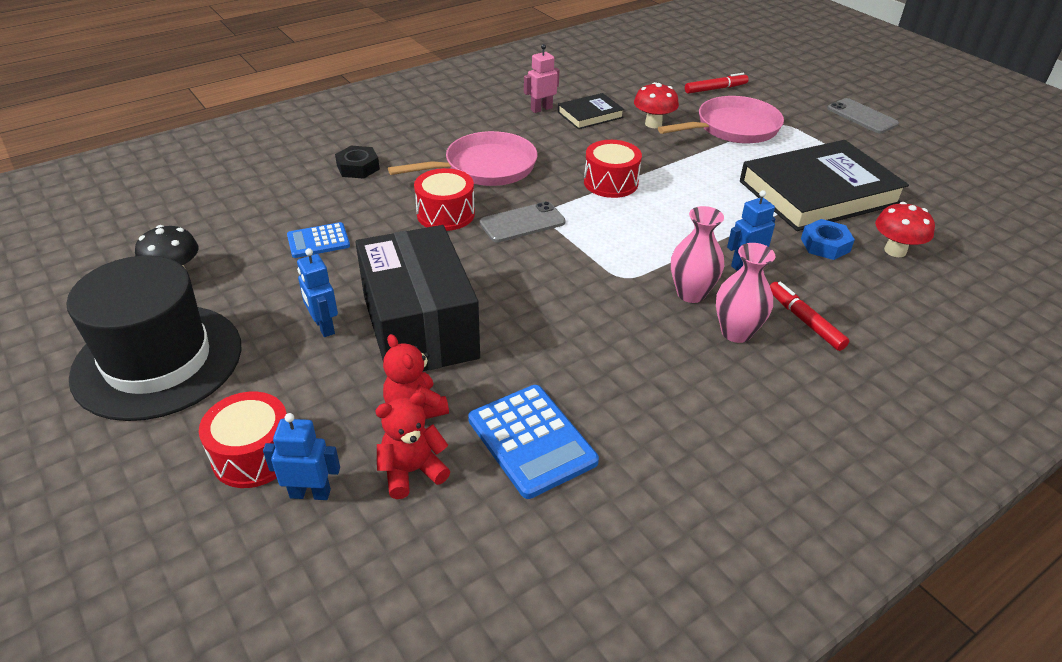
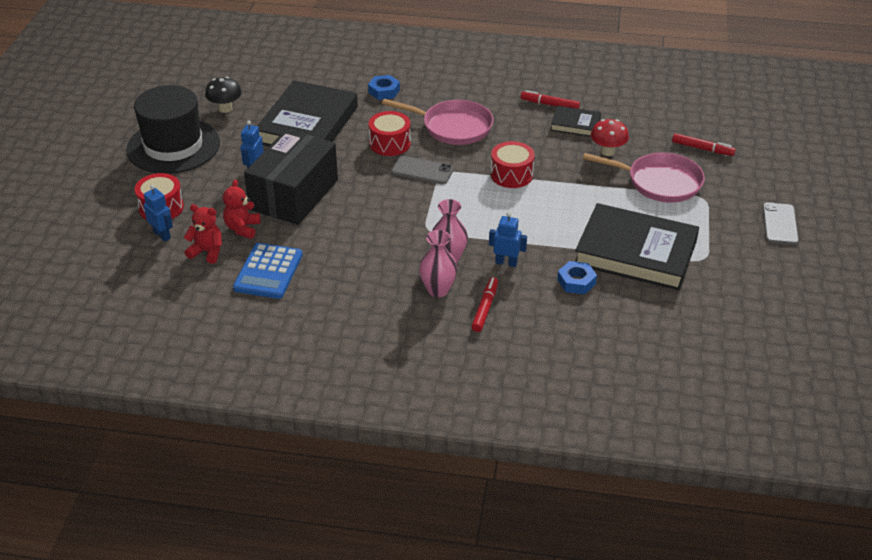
camera: 45 degrees right, 0 degrees up
blue calculator [287,222,350,258] -> black book [257,80,358,146]
black nut [335,146,380,179] -> blue nut [368,75,400,100]
pink robot [524,44,559,113] -> red marker [521,90,580,109]
red mushroom [875,202,935,257] -> none

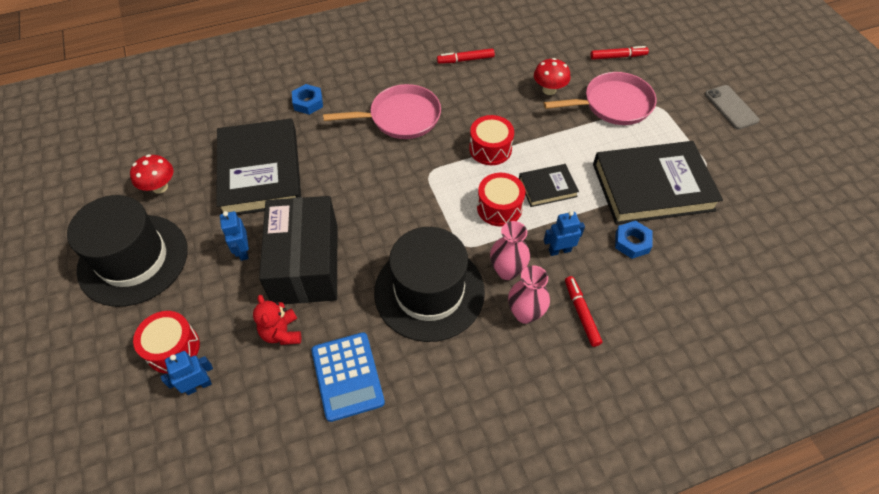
camera: 30 degrees left, 15 degrees up
blue robot [144,185,173,242] -> blue robot turned 45 degrees counterclockwise [161,351,213,395]
red teddy bear [184,204,222,264] -> none
black mushroom [205,77,242,113] -> red mushroom [130,154,174,194]
red drum [369,111,411,156] -> red drum moved to [477,173,525,227]
grey phone [391,156,454,184] -> none
black book [550,106,601,137] -> black book moved to [519,164,579,207]
none -> black hat [374,227,485,342]

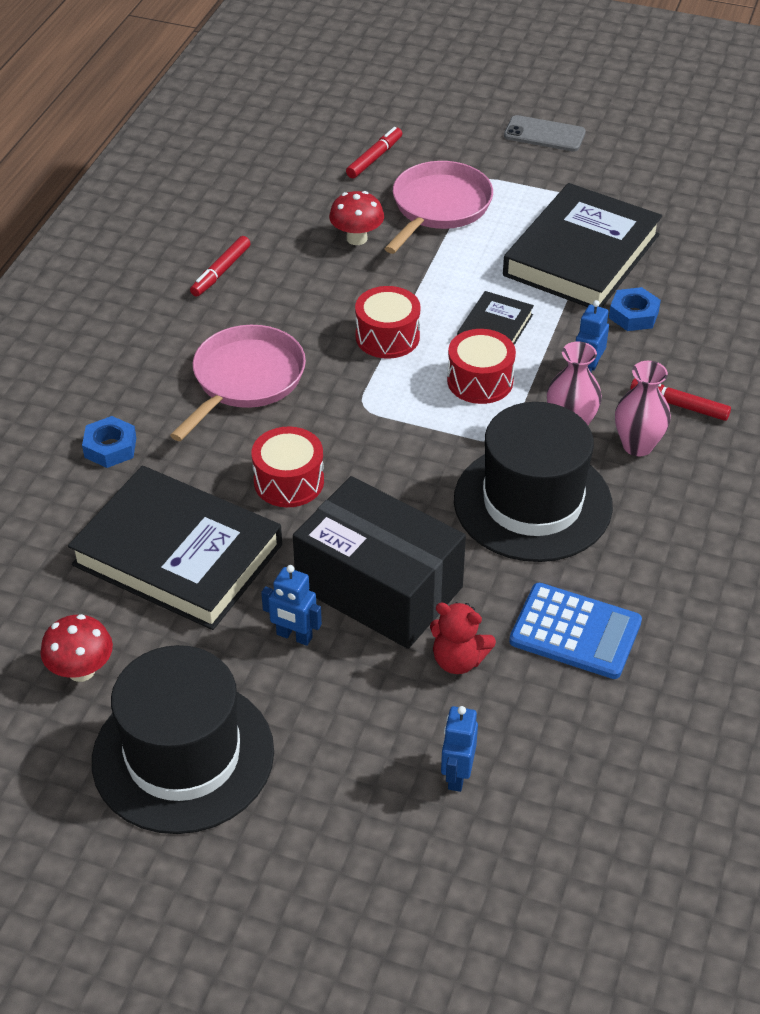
camera: 50 degrees left, 10 degrees down
red drum [133,311,200,373] -> red drum moved to [252,426,324,507]

